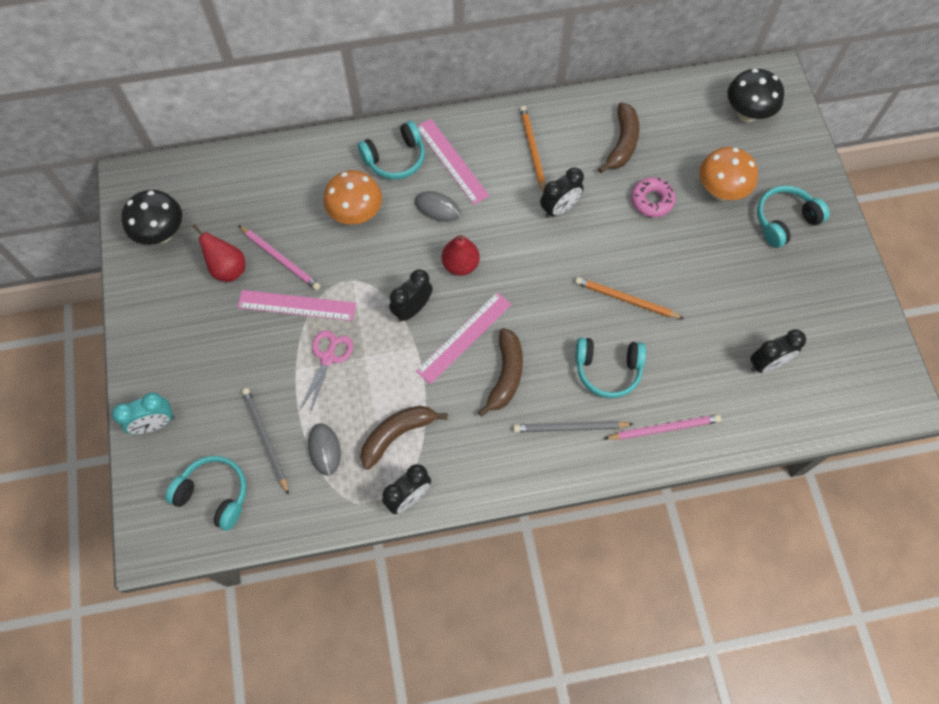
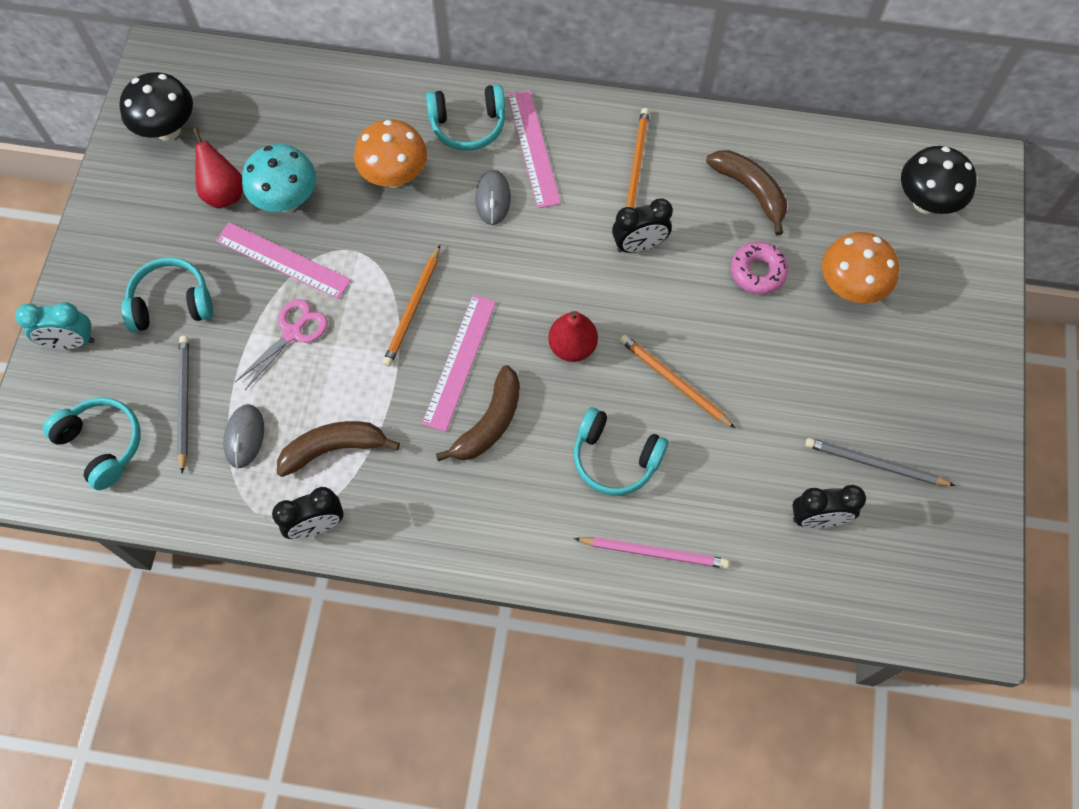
camera: 20 degrees right, 0 degrees up
pink pencil [238,225,321,290] -> turquoise mushroom [242,144,316,212]
black clock [389,269,433,322] -> orange pencil [383,245,440,367]
grey mouse [415,191,461,222] -> grey mouse turned 45 degrees clockwise [475,170,511,225]
pink ruler [416,292,511,384] -> pink ruler turned 45 degrees counterclockwise [422,295,496,432]
red pear [442,235,480,276] -> red pear moved to [548,311,598,362]
grey pencil [513,421,633,432] -> grey pencil moved to [805,438,955,486]
brown banana [598,102,639,173] -> brown banana turned 75 degrees counterclockwise [706,150,787,235]
turquoise headphones [757,186,830,248] -> turquoise headphones moved to [121,257,213,332]

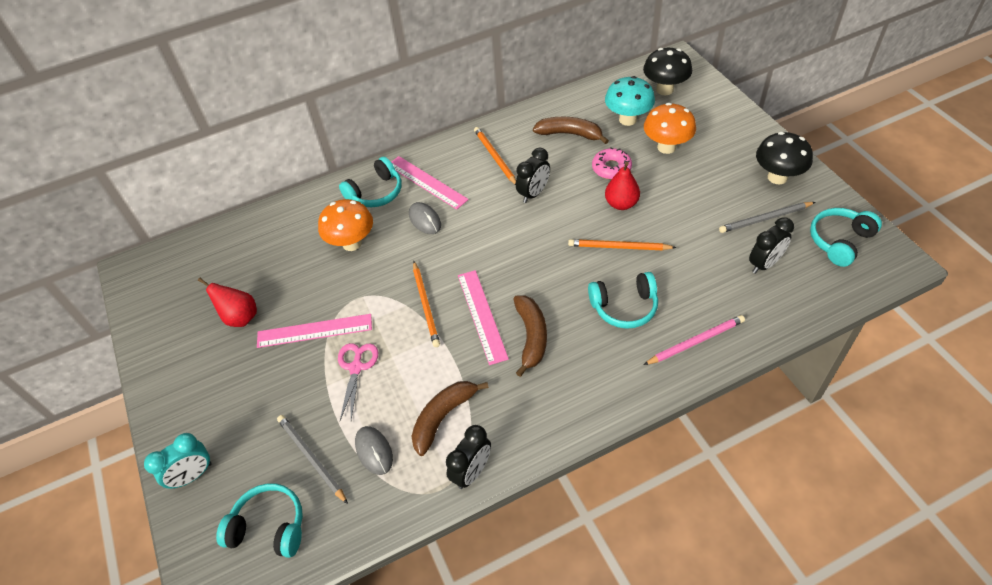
camera: 30 degrees left, 15 degrees down
black mushroom [119,72,193,141] -> black mushroom moved to [756,132,813,184]
turquoise headphones [121,257,213,332] -> turquoise headphones moved to [810,208,882,267]
turquoise mushroom [242,144,316,212] -> turquoise mushroom moved to [605,76,655,126]
red pear [548,311,598,362] -> red pear moved to [605,162,640,210]

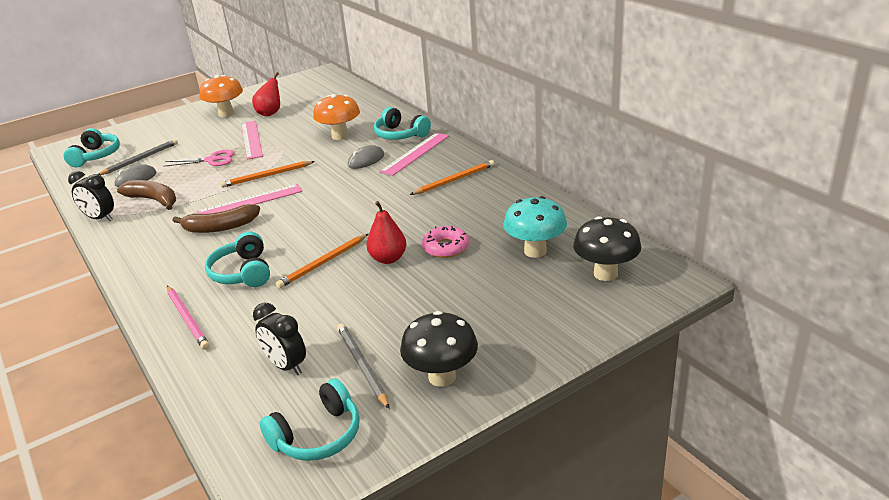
camera: 80 degrees right, 20 degrees down
turquoise clock [144,433,212,489] -> none
black clock [516,148,550,203] -> none
brown banana [533,117,609,144] -> none
orange pencil [568,239,676,250] -> orange pencil turned 135 degrees counterclockwise [276,234,368,289]
orange mushroom [644,103,696,154] -> orange mushroom moved to [199,75,243,117]
turquoise headphones [810,208,882,267] -> turquoise headphones turned 105 degrees clockwise [260,378,360,461]

